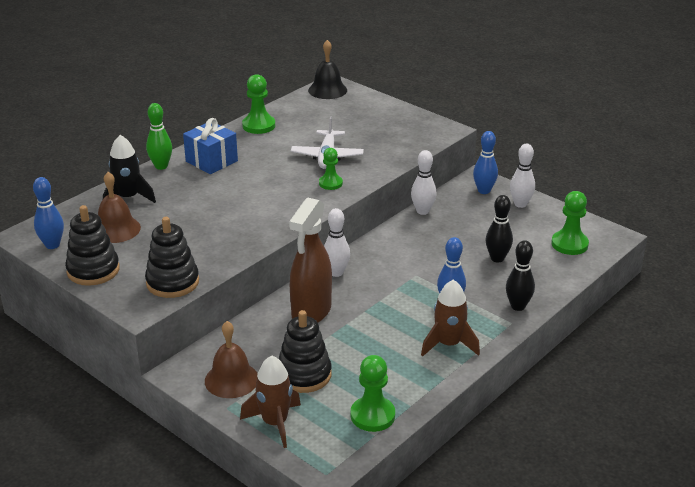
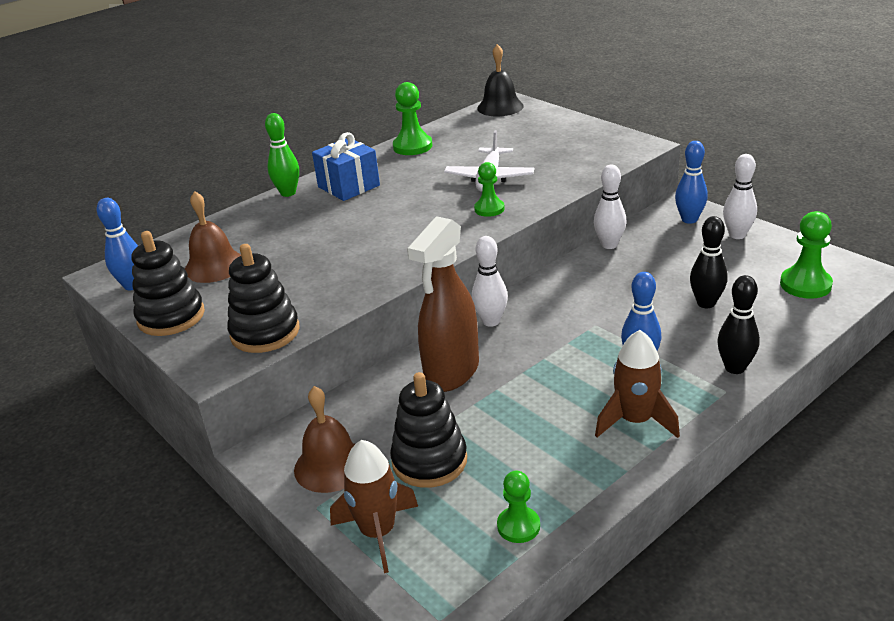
camera: 10 degrees right, 0 degrees up
black rocket [103,135,156,203] -> none
green pawn [351,355,395,432] -> green pawn [497,471,540,543], size x0.66

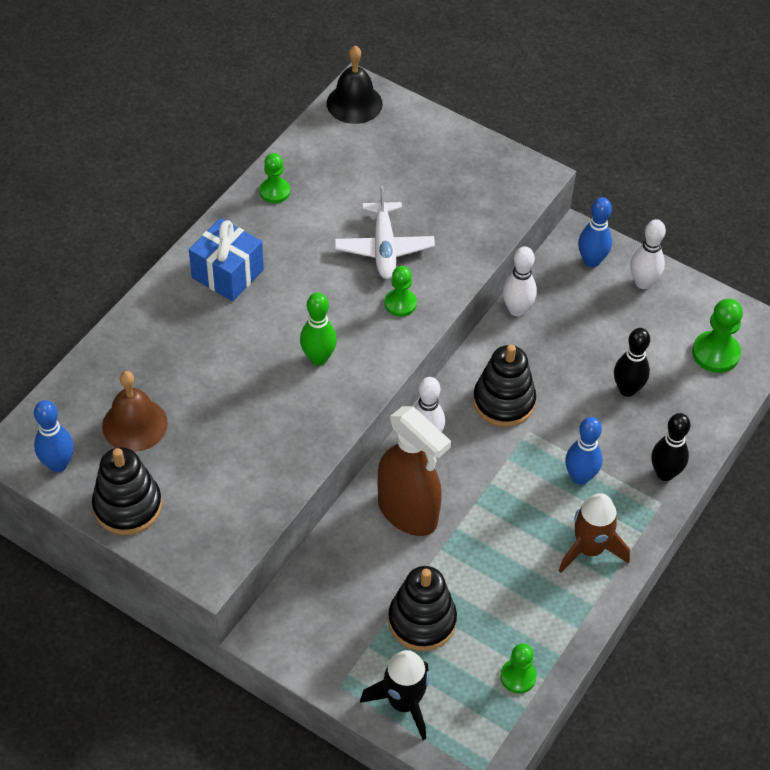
camera: 20 degrees left, 20 degrees up
black stacking toy [227,244,300,353] -> black stacking toy moved to [473,344,536,427]
green bowling pin [265,113,299,197] -> green bowling pin moved to [300,293,337,365]
brown bell [294,386,355,493] -> none
brown rocket [330,440,418,573] -> black rocket [360,650,429,740]
green pawn [393,82,432,155] -> green pawn [259,153,290,203], size x0.66
brown spray bottle [407,216,479,392] -> brown spray bottle turned 60 degrees counterclockwise [378,406,451,536]

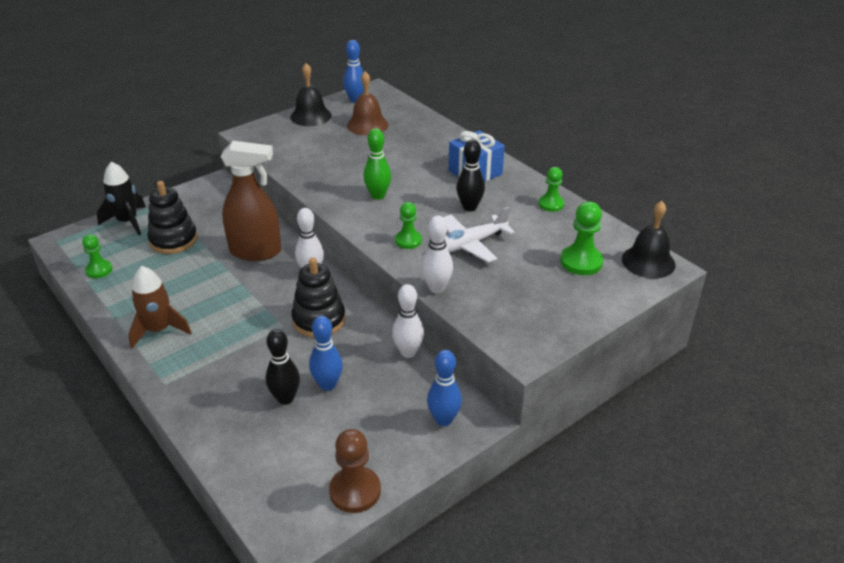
camera: 110 degrees right, 15 degrees down
black stacking toy [92,447,162,535] -> black bell [290,63,332,126]
white plane [335,186,435,279] -> white plane turned 45 degrees counterclockwise [443,207,515,263]
brown spray bottle [378,406,451,536] -> brown spray bottle turned 150 degrees counterclockwise [220,141,281,261]
blue bowling pin [565,417,602,485] -> blue bowling pin moved to [309,316,343,391]
white bowling pin [630,219,666,289] -> white bowling pin moved to [421,216,453,293]
black bowling pin [652,413,690,481] -> black bowling pin moved to [457,139,485,212]
green pawn [692,299,743,373] -> green pawn moved to [560,201,603,275]
none -> brown pawn [329,429,381,513]

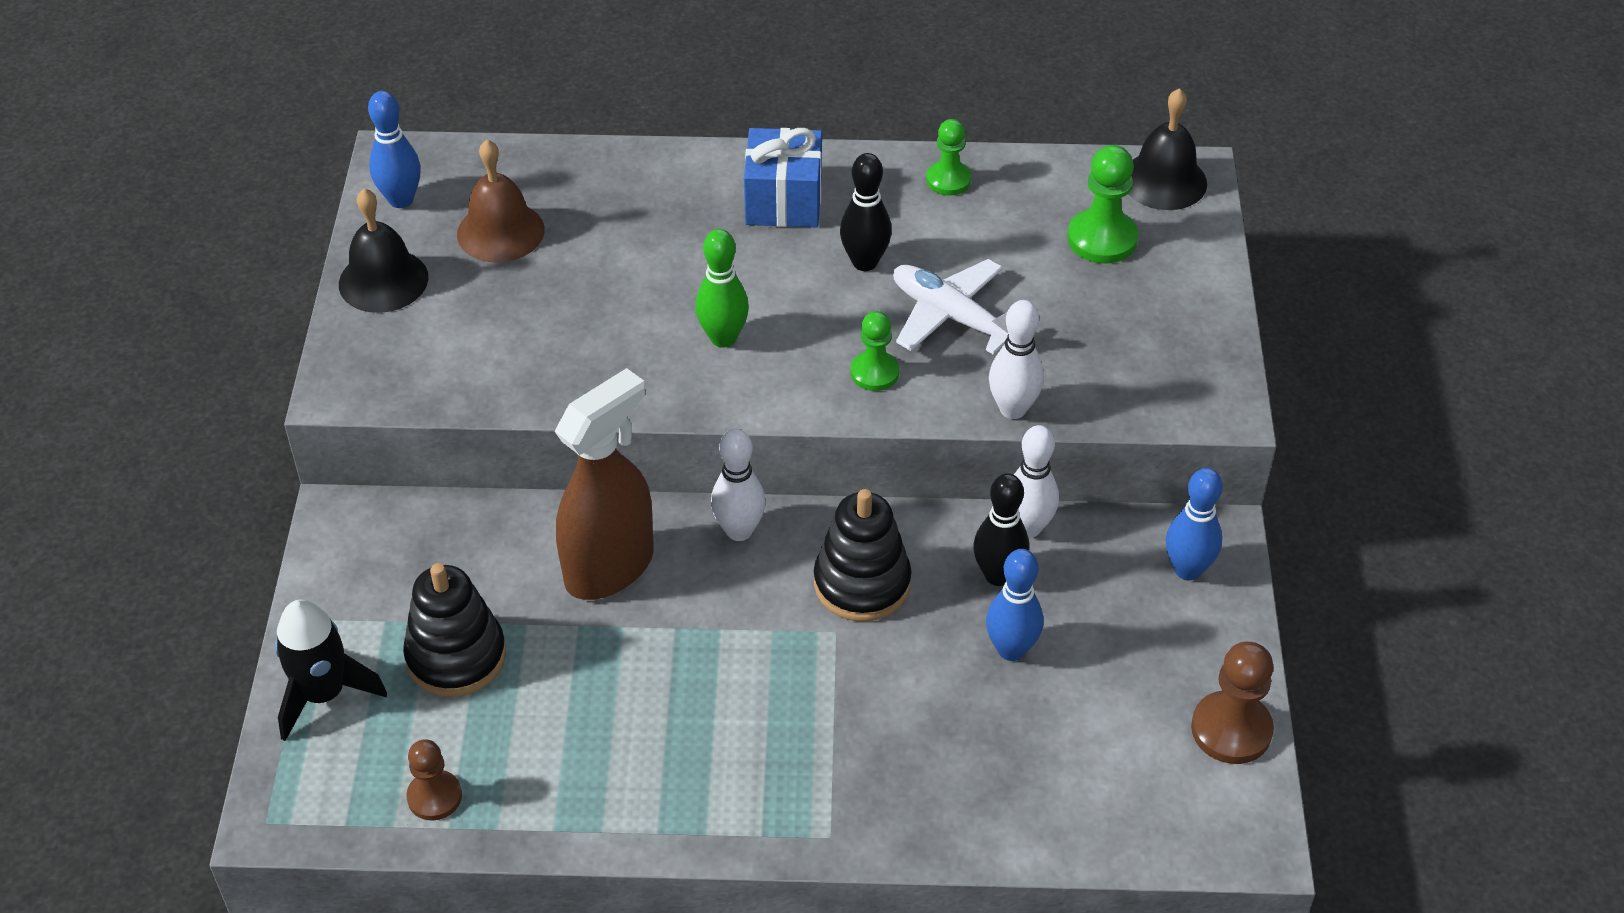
camera: 50 degrees left, 10 degrees up
green pawn [82,234,113,278] -> brown pawn [406,739,462,820]
brown rocket [128,266,192,349] -> none
black bowling pin [266,329,300,405] -> black bowling pin moved to [973,473,1029,586]
white plane [443,207,515,263] -> white plane turned 120 degrees clockwise [893,259,1008,355]

